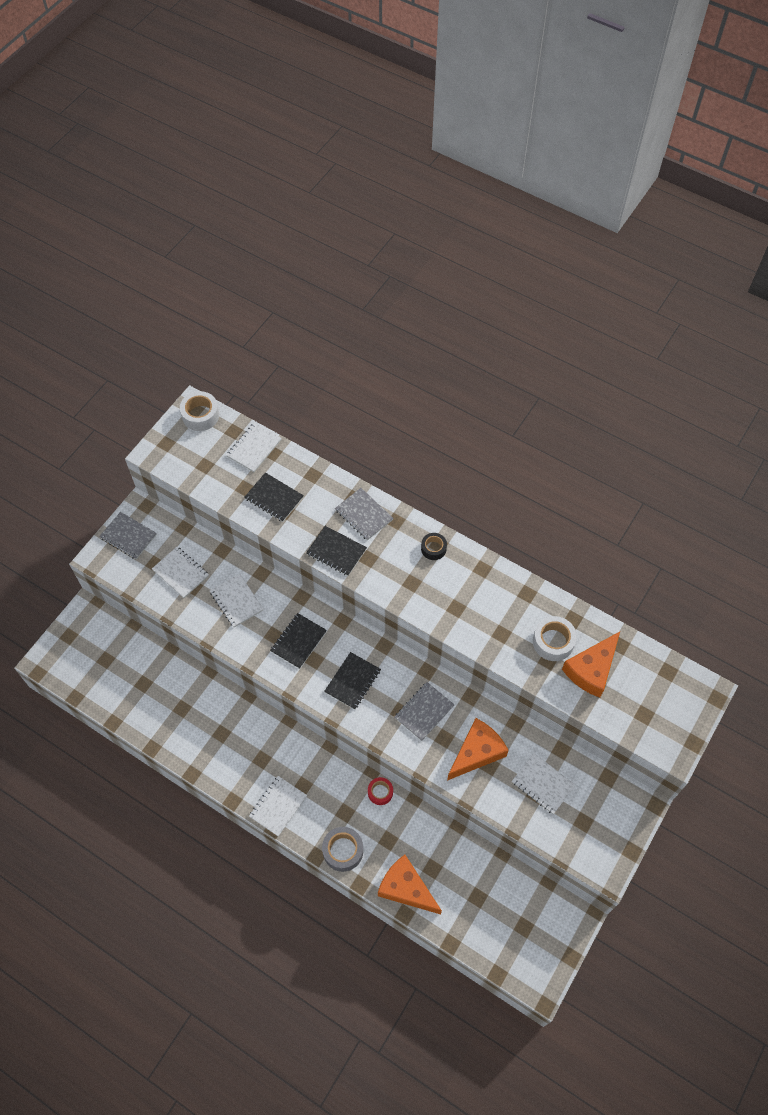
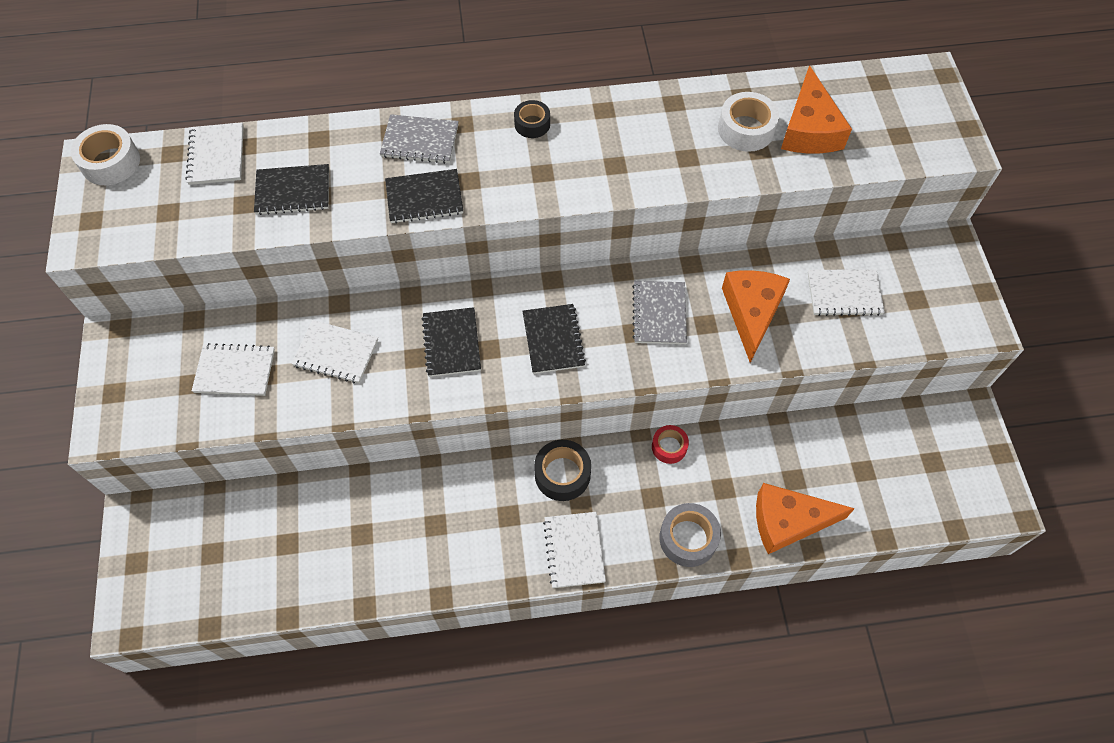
camera: 40 degrees left, 0 degrees up
grey notebook [99,512,157,559] -> none
none -> black tape [534,440,591,501]

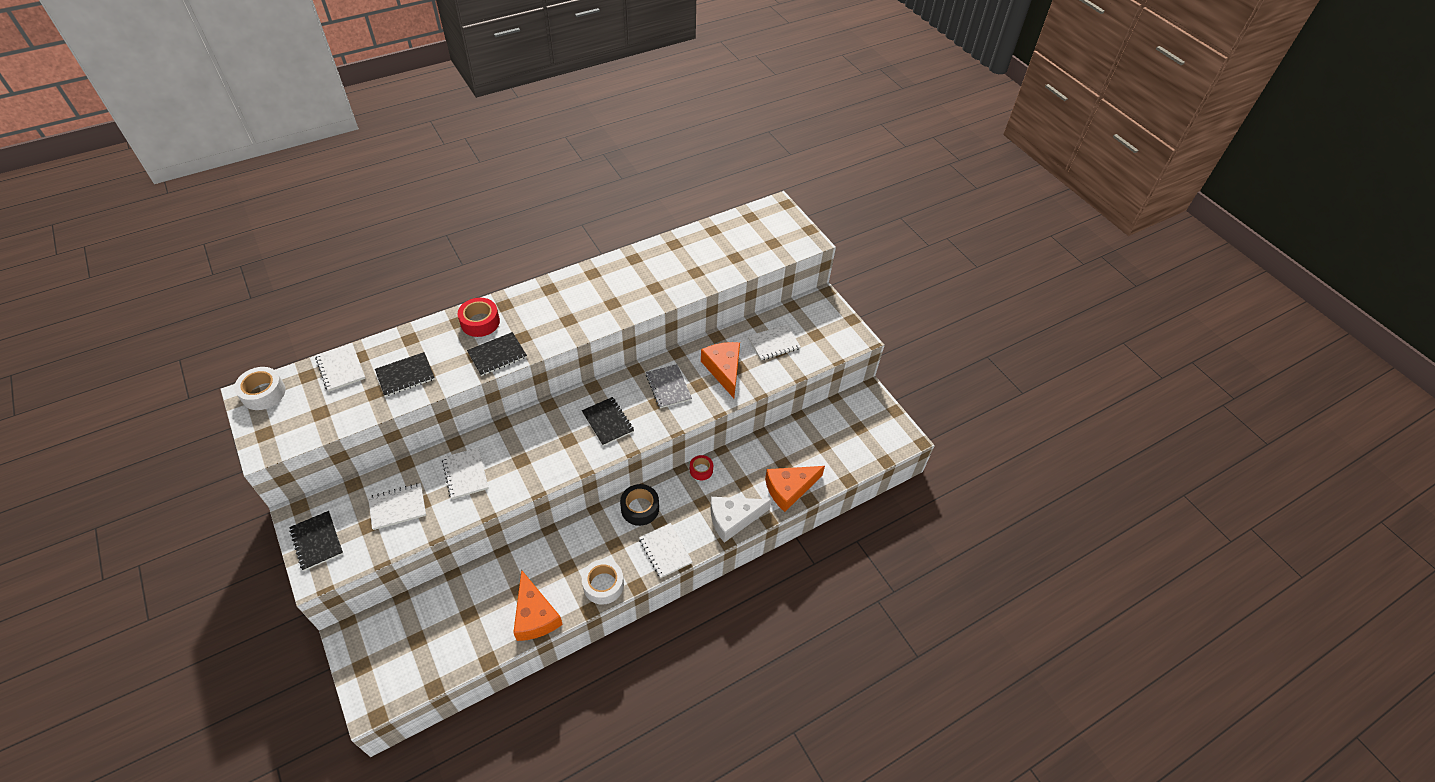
camera: 25 degrees left, 10 degrees down
white notebook [291,320,378,383] -> white notebook turned 75 degrees clockwise [442,447,489,499]
grey notebook [380,114,459,164] -> red tape [458,298,500,337]
black notebook [422,307,481,377] -> black notebook moved to [289,511,343,571]
black tape [514,100,550,138] -> none
grey tape [659,503,721,567] -> white cheese [710,497,772,543]
white tape [718,92,779,152] -> white tape moved to [582,559,624,605]
orange cheese [781,65,852,153] -> orange cheese moved to [513,570,563,641]

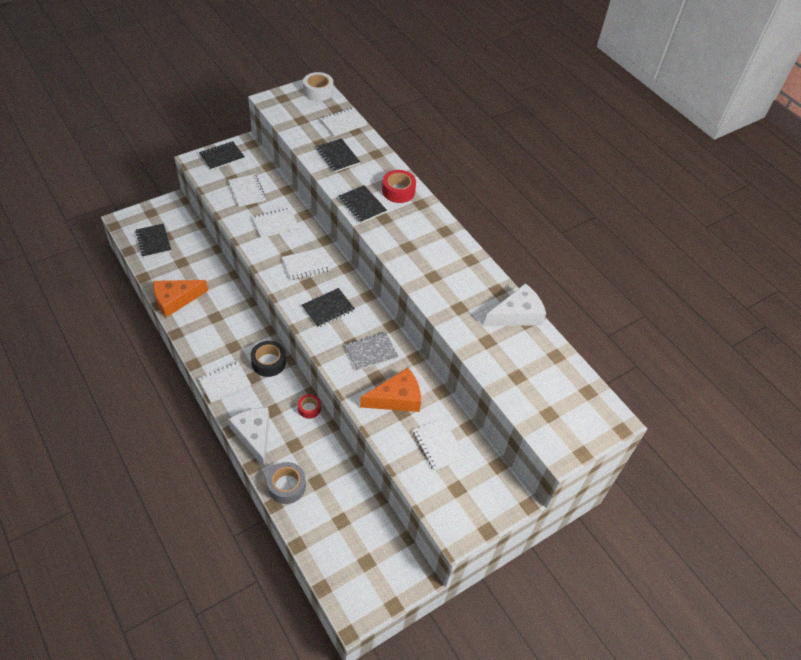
camera: 85 degrees right, 0 degrees up
white tape [582,559,624,605] -> none
orange cheese [765,466,825,512] -> grey tape [267,462,306,504]
none -> black notebook [135,224,171,258]
none -> white notebook [282,248,330,280]
none -> white cheese [484,283,546,326]

